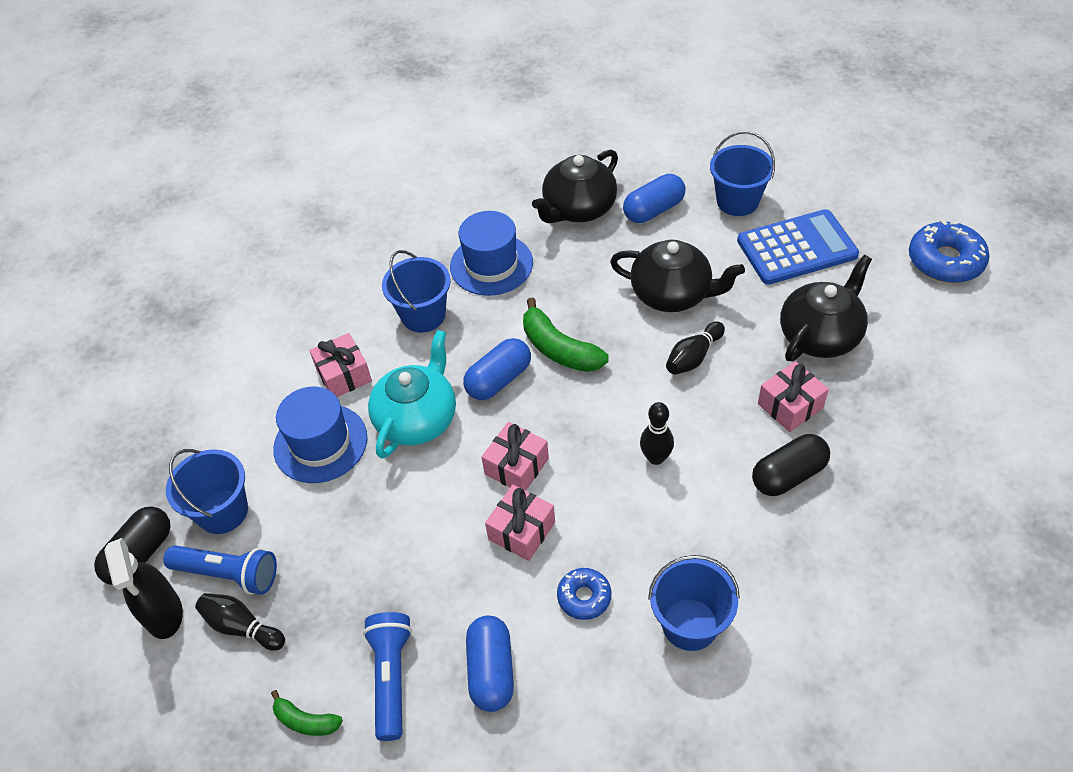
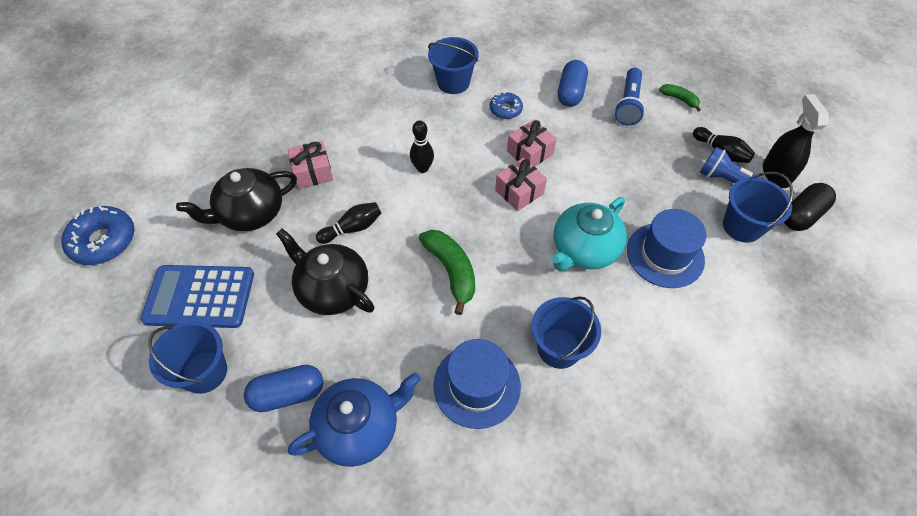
camera: 165 degrees left, 5 degrees up
pink gift [309,333,372,397] -> none
blue capsule [463,338,531,400] -> none
black teapot [532,150,618,223] -> blue teapot [288,373,421,467]
black capsule [752,434,830,496] -> none

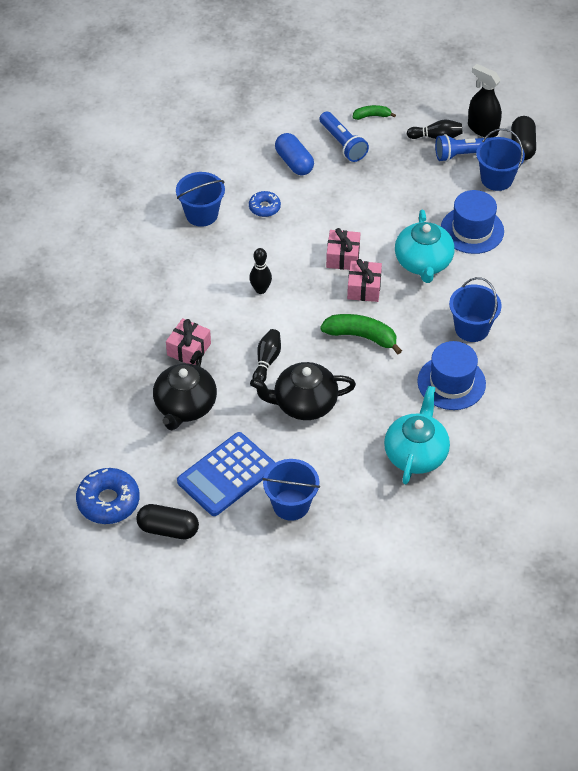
camera: 45 degrees left, 5 degrees down
blue capsule [244,365,323,412] -> none
blue teapot [288,373,421,467] -> turquoise teapot [384,386,450,485]
pink gift [507,120,557,166] -> pink gift moved to [347,259,382,302]
none -> black capsule [136,504,199,539]

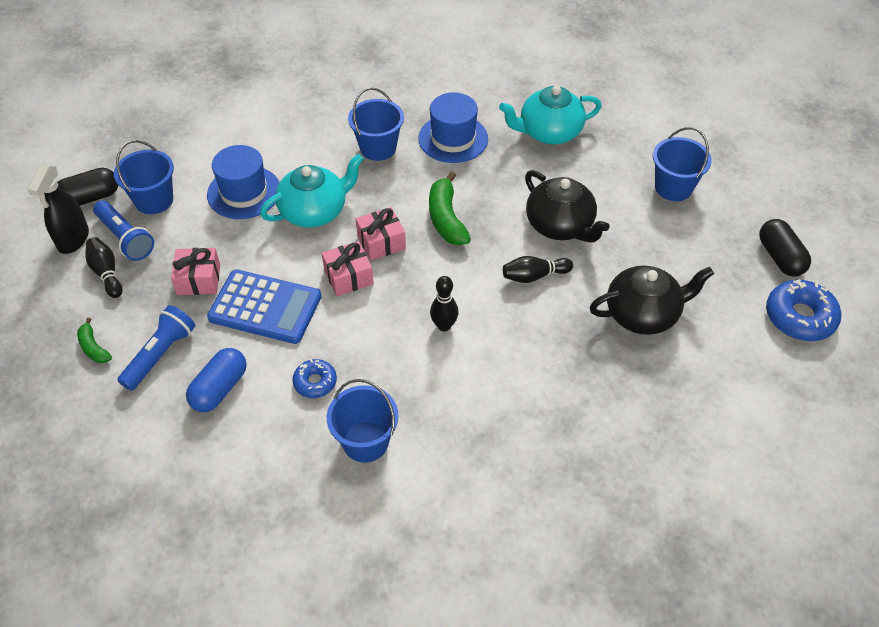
camera: 120 degrees left, 0 degrees up
pink gift [166,318,211,365] -> pink gift moved to [171,248,220,295]
blue calculator [177,432,275,516] -> blue calculator moved to [207,269,322,344]

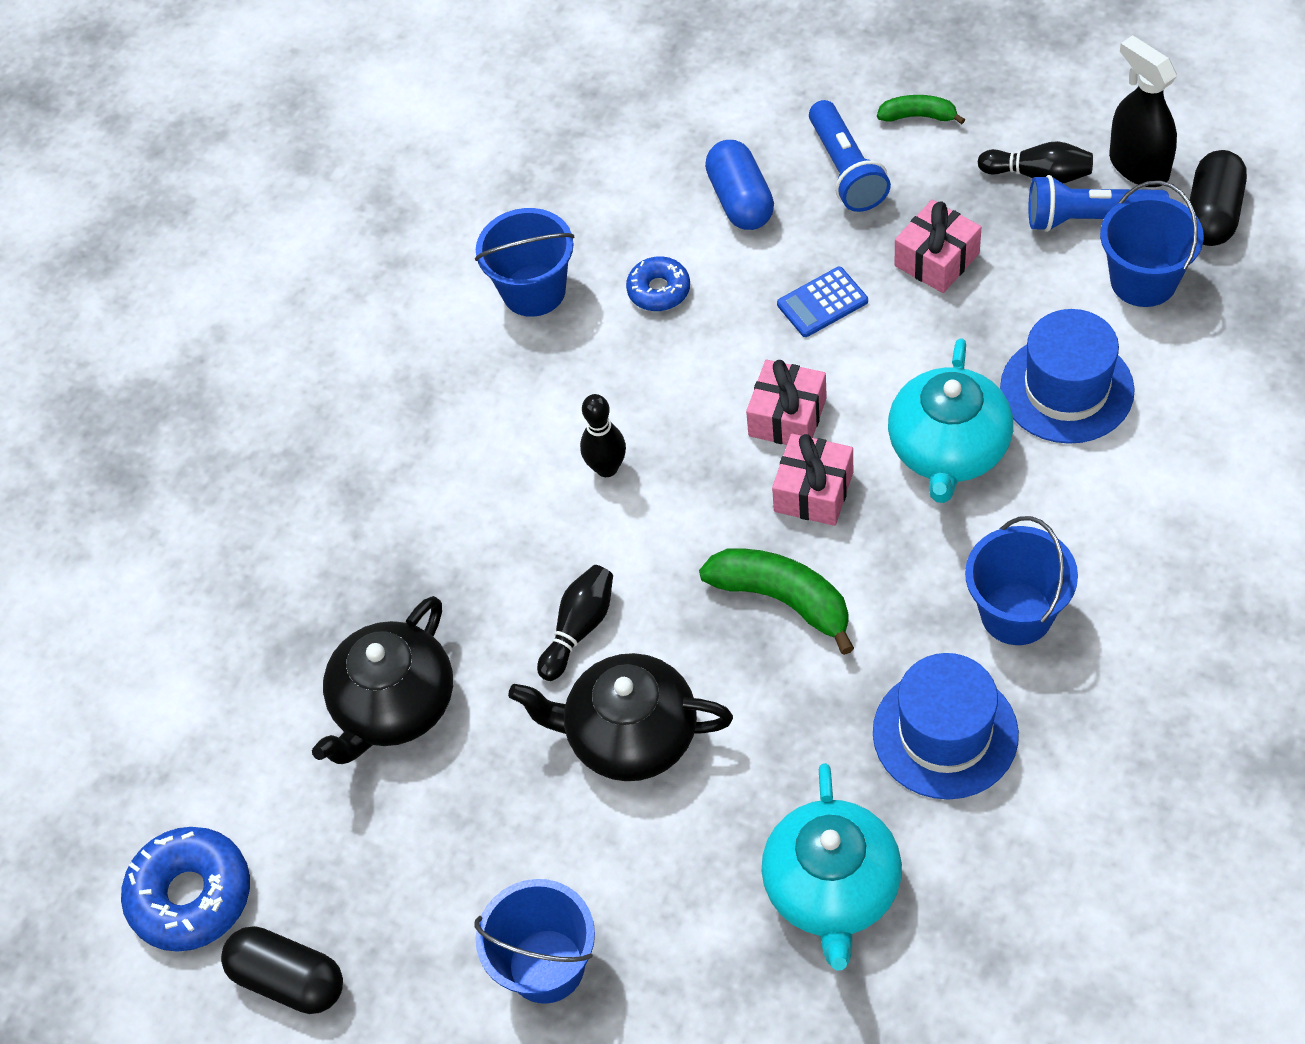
camera: 140 degrees right, 5 degrees up
blue calculator [207,269,322,344] -> blue calculator [777,267,868,337], size x0.51
turquoise teapot [499,86,602,144] -> turquoise teapot turned 150 degrees clockwise [761,763,902,970]

